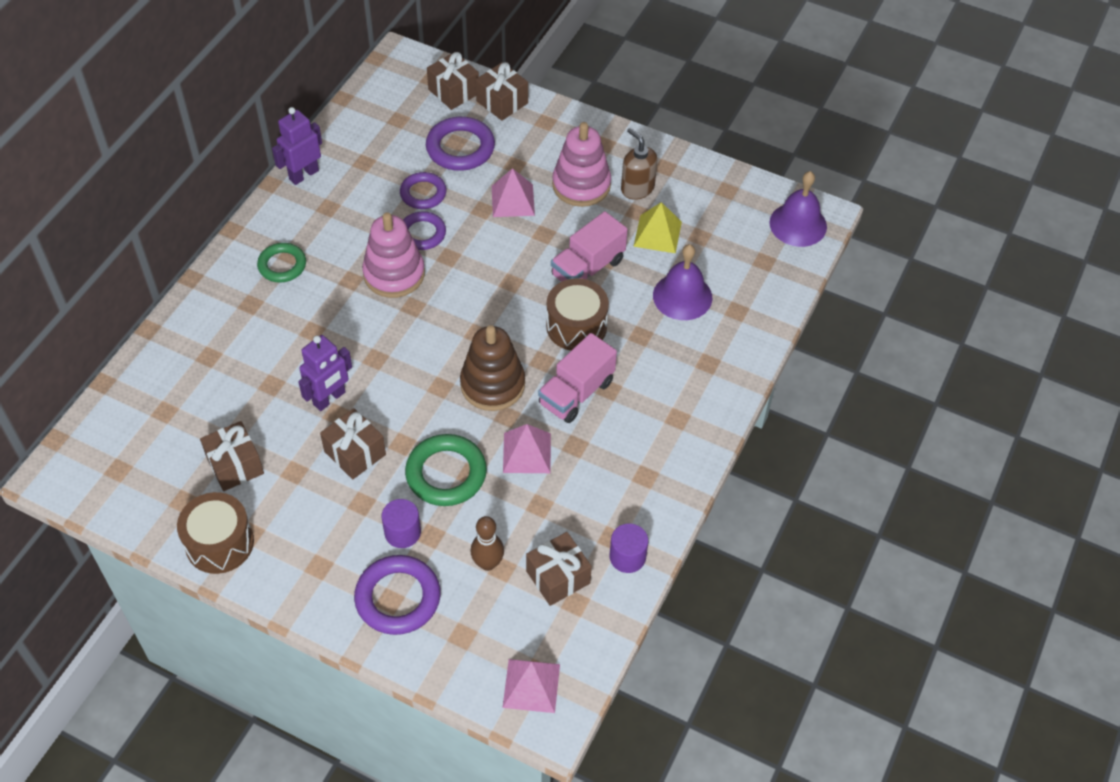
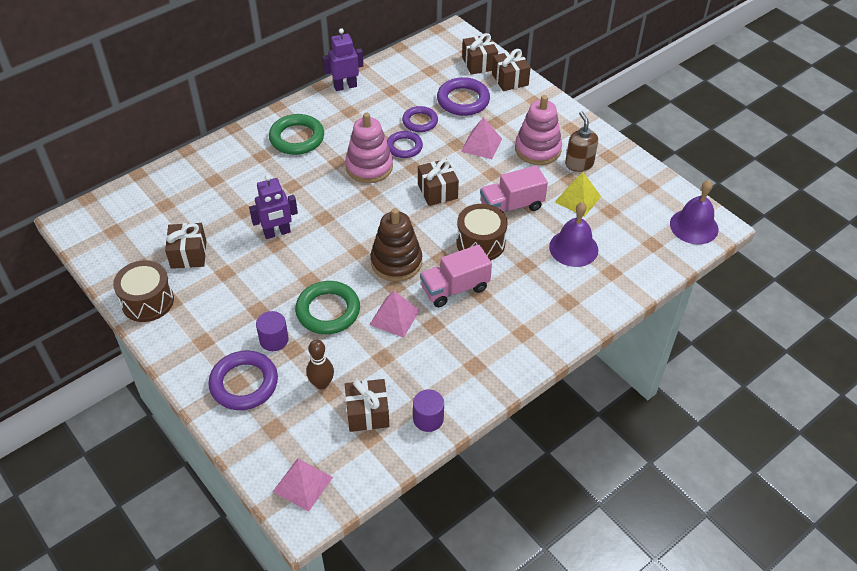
camera: 25 degrees right, 5 degrees down
green ring [257,243,306,283] -> green ring [269,114,324,155], size x1.52
brown gift [320,408,386,480] -> brown gift moved to [418,159,459,206]

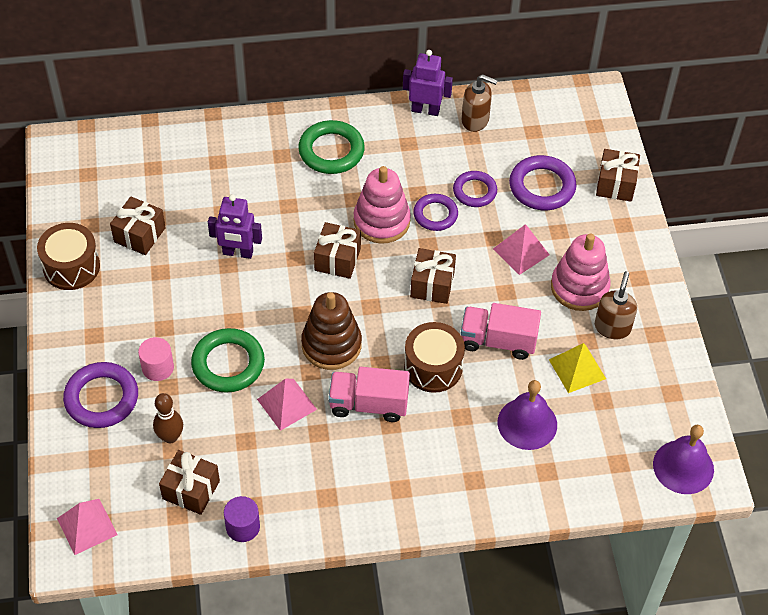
camera: 30 degrees right, 5 degrees up
purple cylinder [256,311,289,351] -> pink cylinder [138,337,174,381]
brown gift [462,33,498,75] -> brown gift moved to [314,222,361,279]
none -> brown soap dispenser [462,74,498,132]

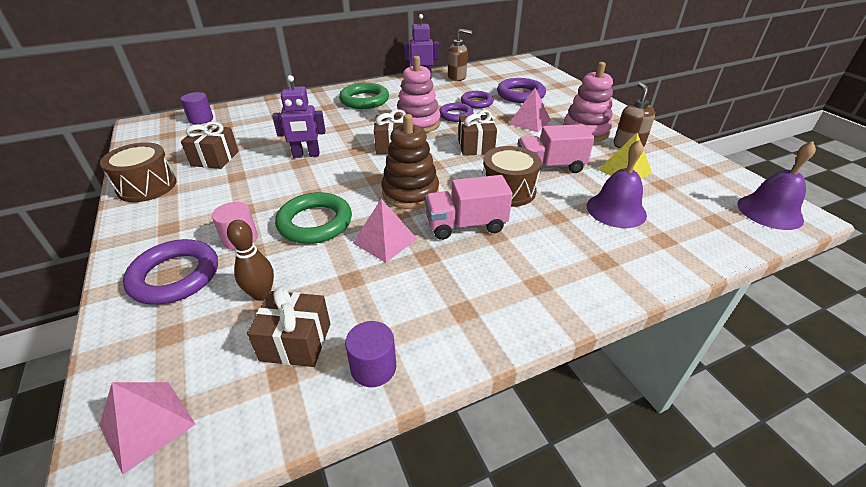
camera: 15 degrees left, 15 degrees down
brown gift [596,149,640,202] -> none
none -> purple cylinder [180,92,213,124]

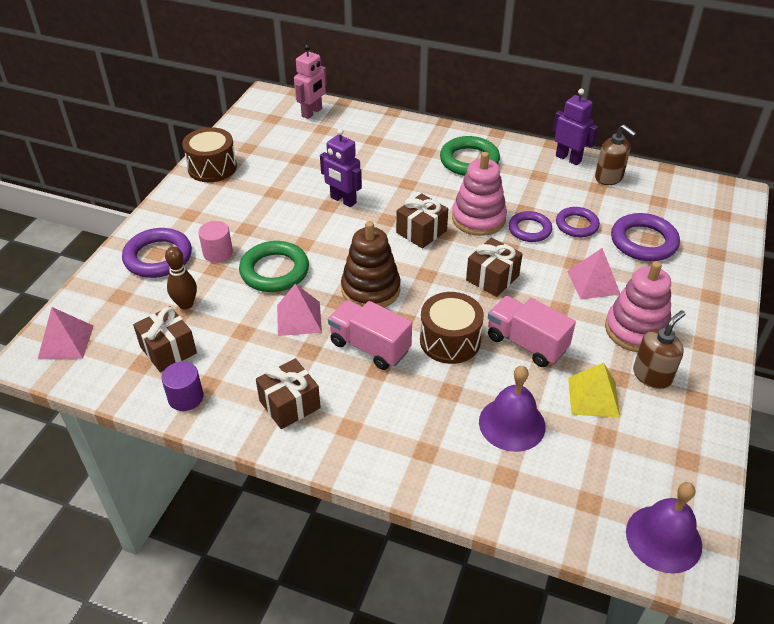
camera: 45 degrees right, 5 degrees up
purple cylinder [180,92,213,124] -> pink robot [294,44,327,119]
brown gift [181,122,239,169] -> brown gift moved to [256,358,321,429]

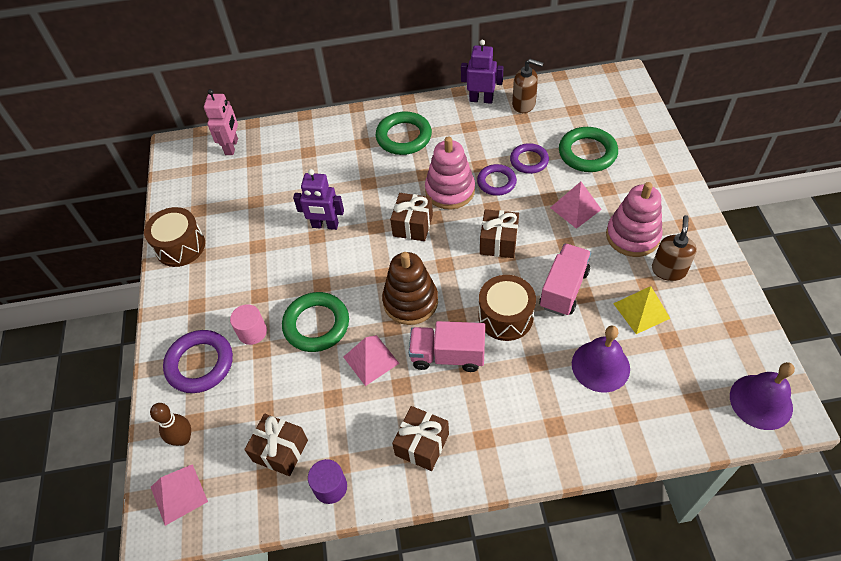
camera: 25 degrees left, 10 degrees up
brown bowling pin [165,246,197,310] -> brown bowling pin moved to [150,403,191,446]
pink truck [488,296,576,367] -> pink truck turned 105 degrees clockwise [539,244,591,316]
purple ring [611,213,680,261] -> green ring [559,127,618,172]

